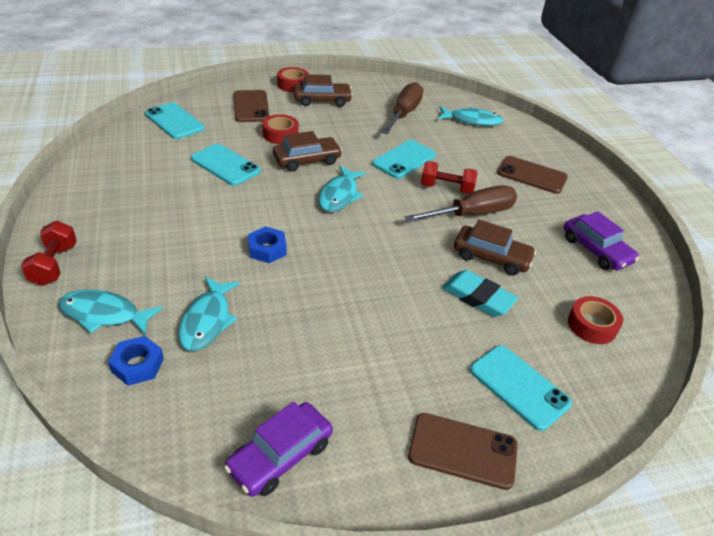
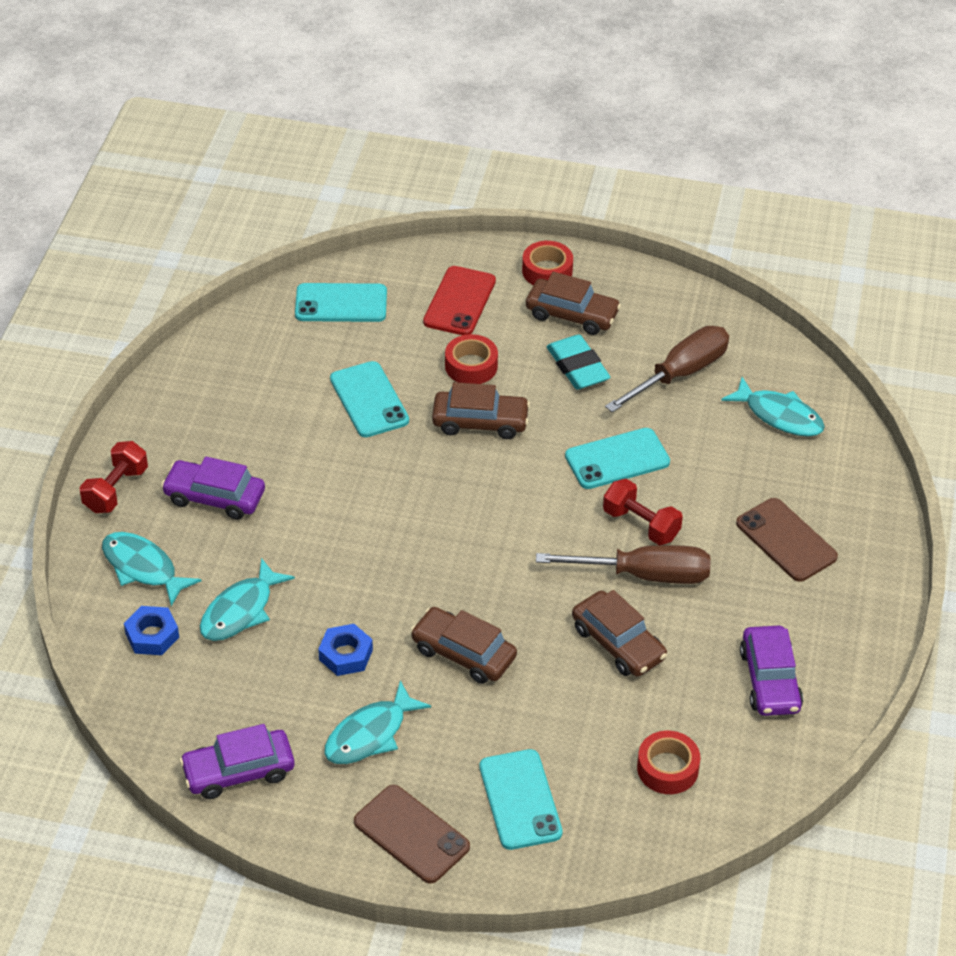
camera: 30 degrees right, 5 degrees up
turquoise phone [145,102,205,139] -> turquoise phone turned 75 degrees counterclockwise [295,283,387,322]
brown phone [234,90,269,122] -> red phone [423,266,496,335]
blue nut [248,226,287,263] -> blue nut moved to [318,624,373,676]
turquoise fish [319,166,366,212] -> turquoise fish moved to [324,680,431,764]
turquoise eraser [442,270,518,317] -> turquoise eraser moved to [546,335,611,390]
none -> purple car [161,457,265,520]
none -> brown car [411,607,517,684]

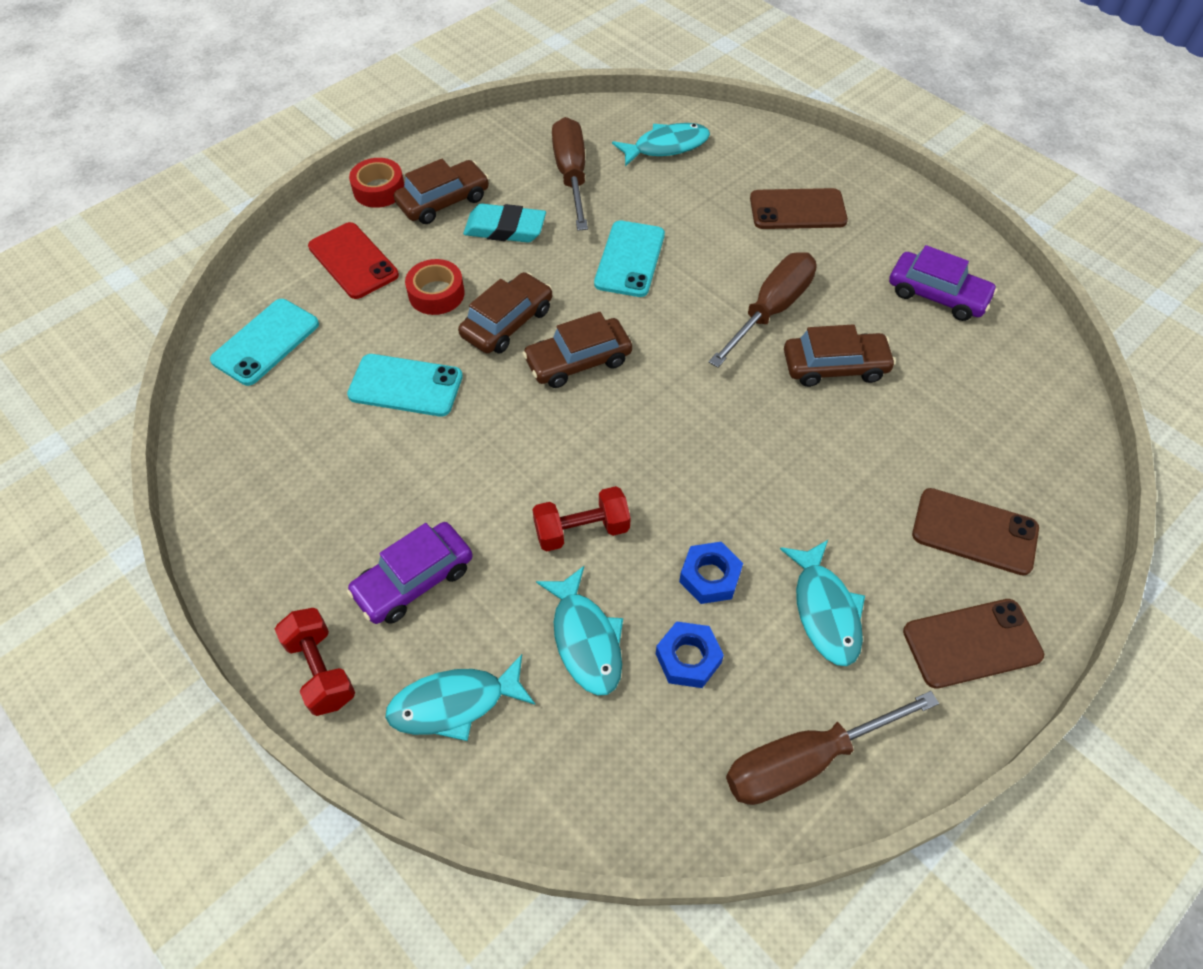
camera: 55 degrees left, 10 degrees up
blue nut [124,606,179,655] -> blue nut moved to [656,621,724,688]
purple car [180,724,295,799] -> brown screwdriver [726,691,939,805]
brown car [411,607,517,684] -> brown car moved to [522,312,632,388]
turquoise phone [479,749,562,850] -> brown phone [912,488,1039,576]
red dumbbell [603,479,683,545] -> red dumbbell moved to [532,486,631,551]
red tape [637,731,700,794] -> none

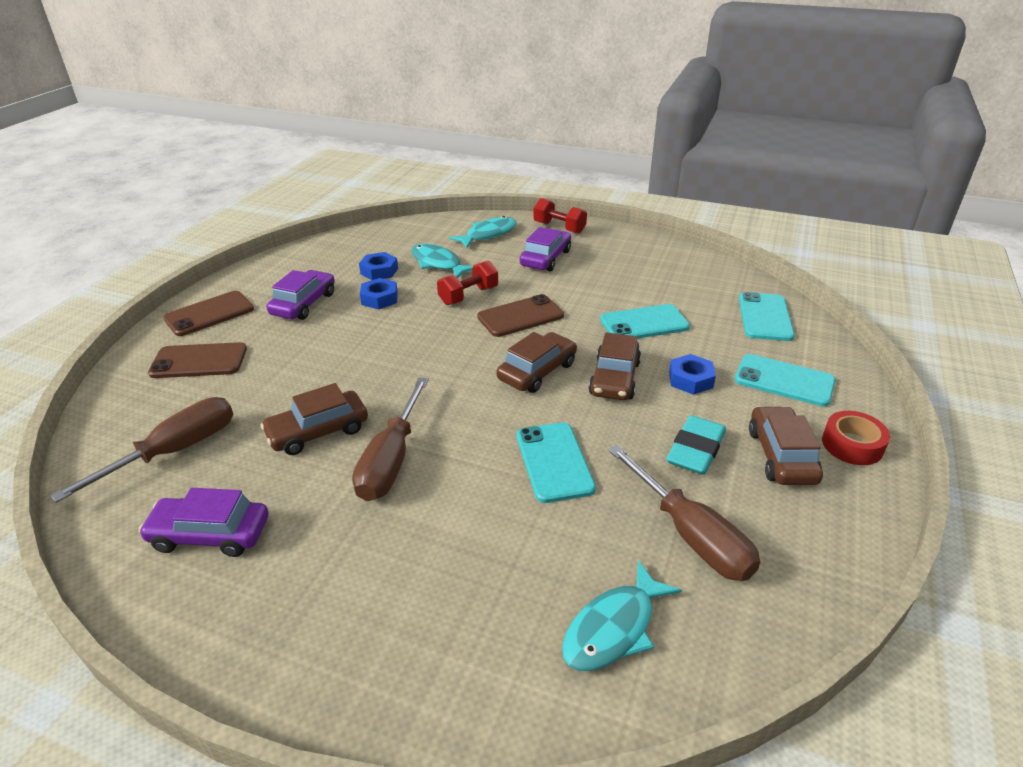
camera: 155 degrees right, 20 degrees down
red phone [308,222,399,299] -> turquoise phone [735,354,836,407]
brown car [394,159,489,224] -> brown car turned 150 degrees clockwise [749,406,823,485]
red tape [405,259,465,315] -> blue nut [669,354,716,395]
turquoise eraser [463,204,546,243] -> turquoise eraser turned 45 degrees counterclockwise [666,415,726,475]
brown screwdriver [726,691,939,805] -> brown screwdriver moved to [51,397,233,503]
brown phone [750,188,848,229] -> brown phone moved to [477,294,564,337]
turquoise fish [780,540,865,666] -> purple car [267,270,335,320]

